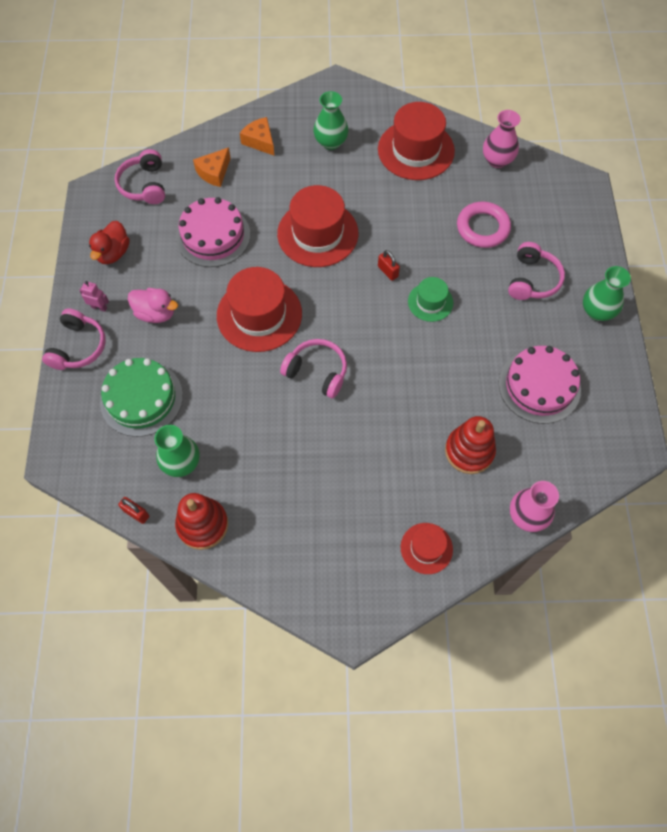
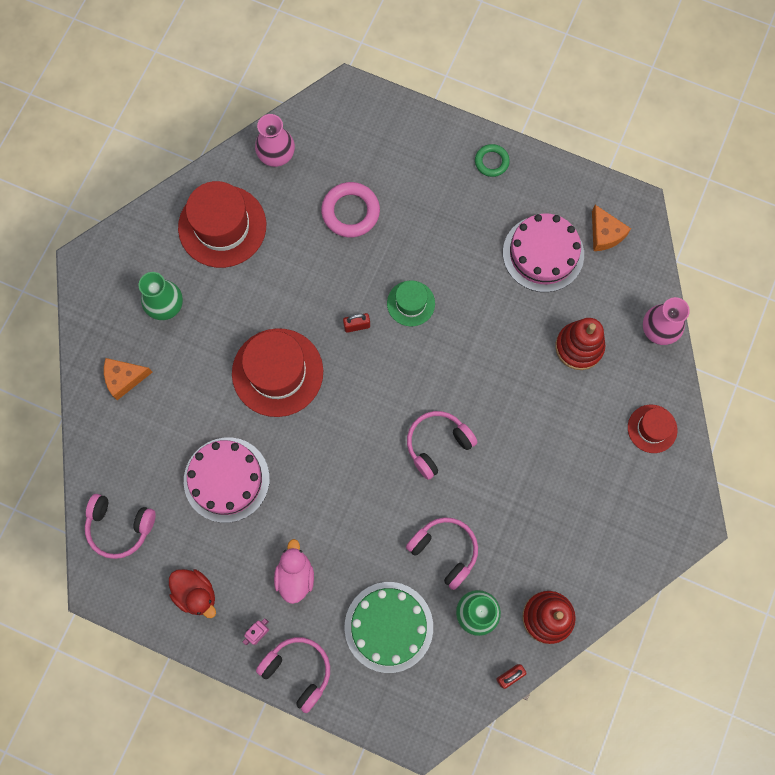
camera: 65 degrees left, 10 degrees up
pink duck [128,288,178,323] -> pink duck turned 45 degrees counterclockwise [274,539,314,604]
orange cheese [193,147,231,187] -> orange cheese moved to [592,205,631,251]
red hat [217,267,302,352] -> none
pink headphones [508,242,565,300] -> pink headphones moved to [406,517,478,590]
green vase [583,266,631,321] -> green ring [475,144,510,177]

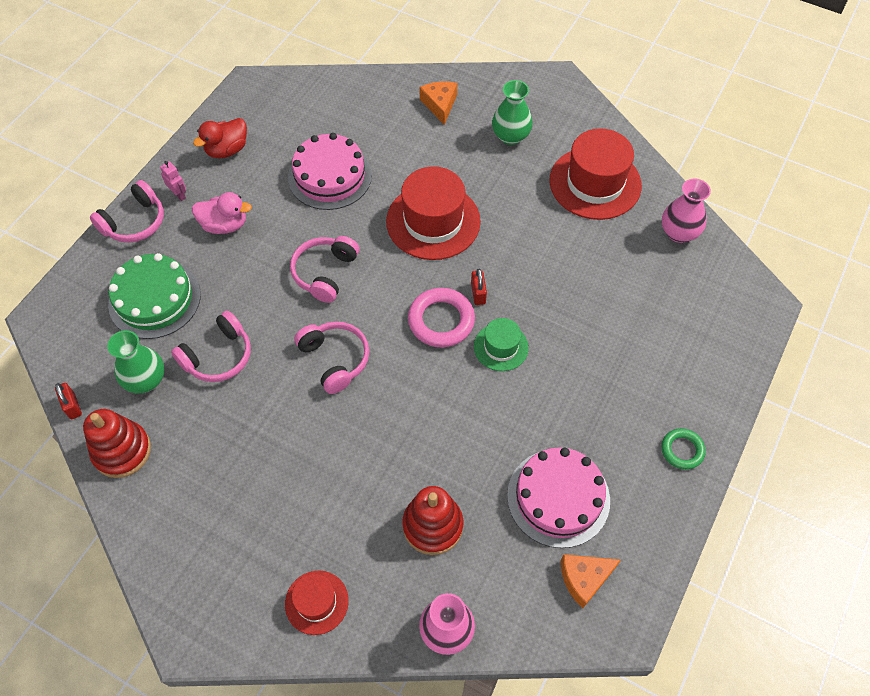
camera: 95 degrees right, 15 degrees down
pink headphones [85,494,156,559] -> pink headphones moved to [290,236,359,303]
pink ring [321,182,380,238] -> pink ring moved to [408,288,475,347]

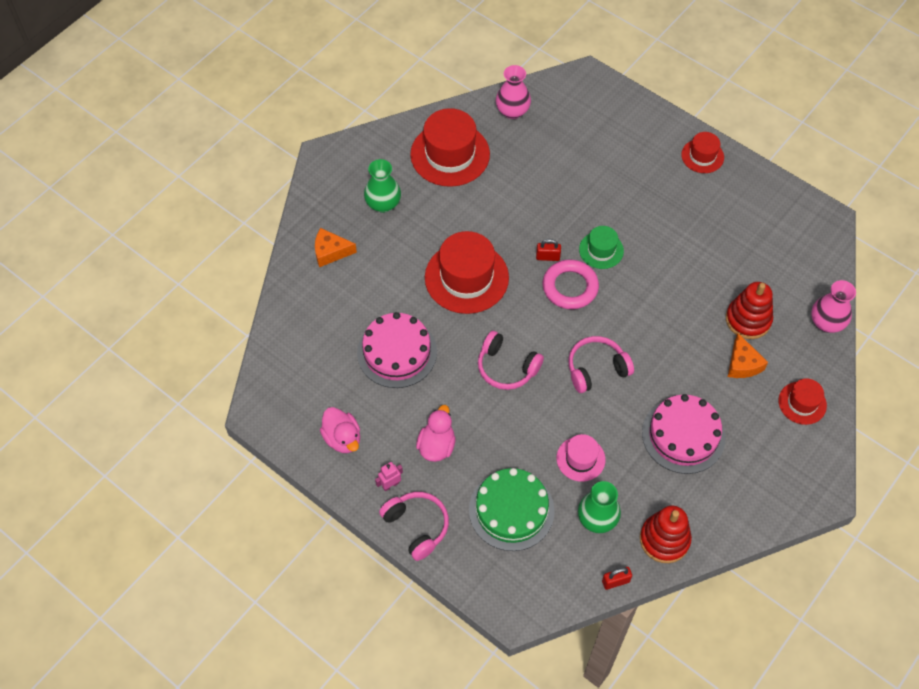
camera: 80 degrees left, 0 degrees up
pink headphones [171,311,251,382] -> pink hat [556,434,605,482]
red duck [193,118,247,158] -> pink duck [320,407,360,453]
pink cake [507,447,610,548] -> pink cake moved to [642,394,725,474]
orange cheese [561,554,621,608] -> orange cheese moved to [728,333,768,378]
green ring [661,428,706,470] -> red hat [681,132,724,173]

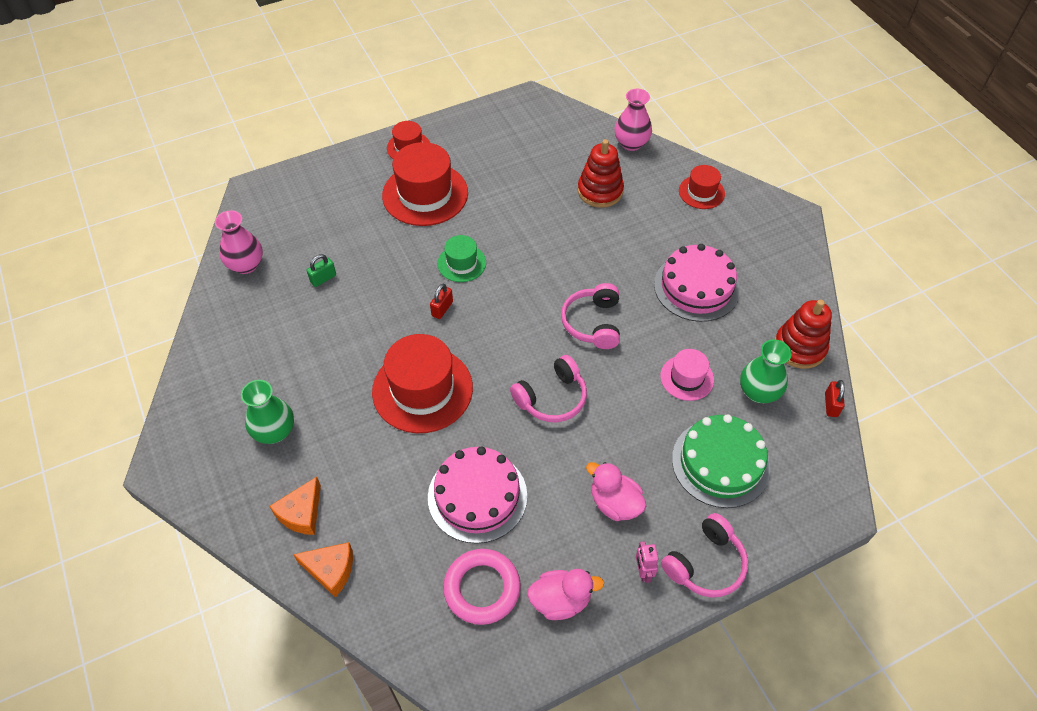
camera: 65 degrees left, 5 degrees down
pink headphones [379,492,449,561] -> pink headphones turned 150 degrees clockwise [661,513,748,597]
red hat [410,108,490,187] -> red hat moved to [382,142,468,226]
pink ring [543,260,599,309] -> pink ring moved to [443,549,521,625]
orange cheese [728,333,768,378] -> orange cheese moved to [293,542,353,598]
none -> green padlock [307,254,336,287]

